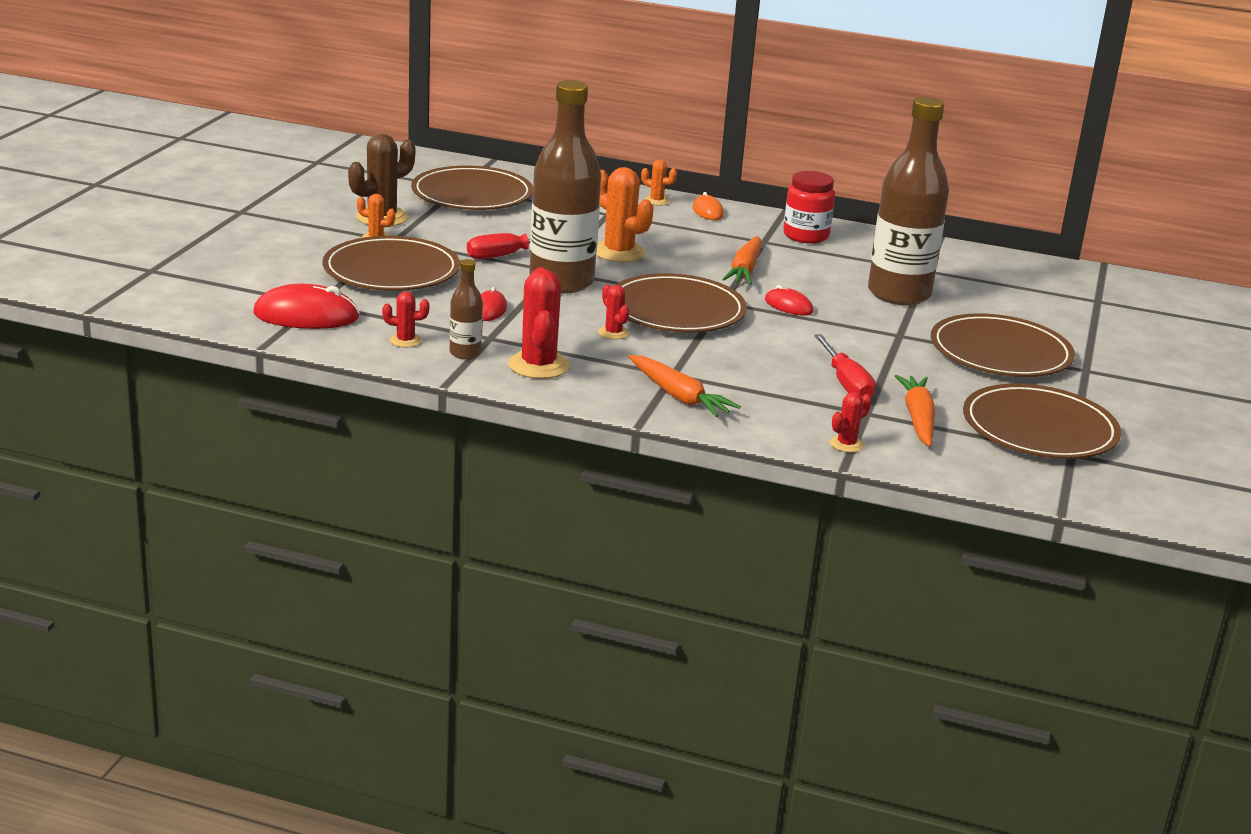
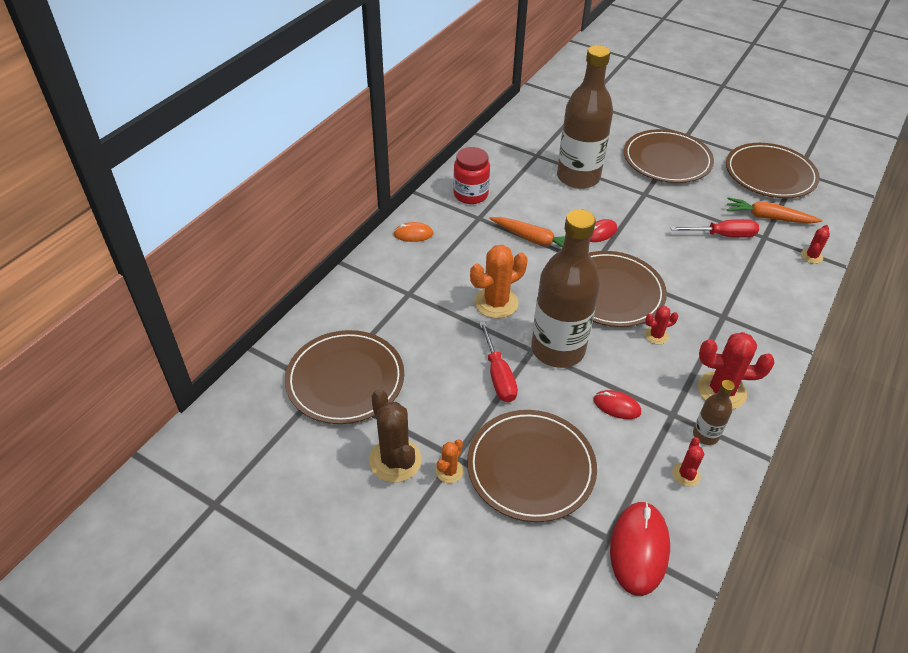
camera: 75 degrees left, 20 degrees up
orange carrot [628,355,741,417] -> none
orange cactus [641,160,677,206] -> none
red cactus [830,392,871,453] -> red cactus turned 60 degrees clockwise [801,225,830,264]

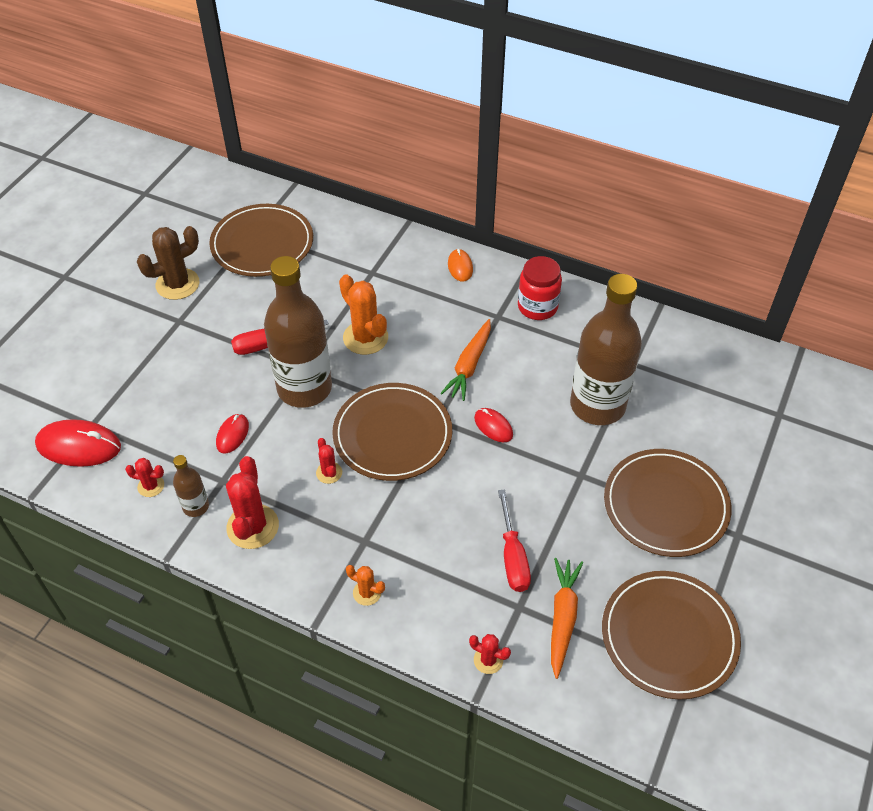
camera: 85 degrees right, 5 degrees up
orange cactus [436,439,463,483] -> orange cactus moved to [346,565,385,606]
brown plate [467,410,597,522] -> none

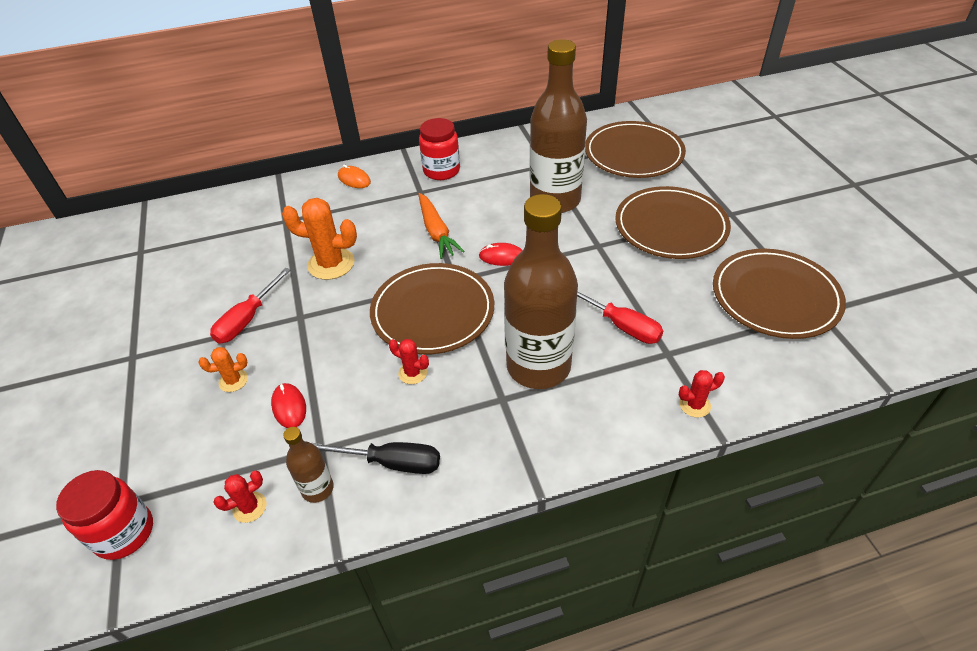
camera: 40 degrees left, 5 degrees down
red mouse [35,419,121,467] -> red jar [56,470,153,560]
brown cactus [137,226,199,300] -> none
brown plate [209,204,313,277] -> brown plate moved to [585,121,686,178]
red cactus [226,456,279,549] -> black screwdriver [312,442,440,474]
brown bottle [264,256,332,408] -> brown bottle moved to [504,194,578,389]
orange cactus [346,565,385,606] -> orange cactus moved to [199,347,248,392]
orange carrot [551,558,583,679] -> none

